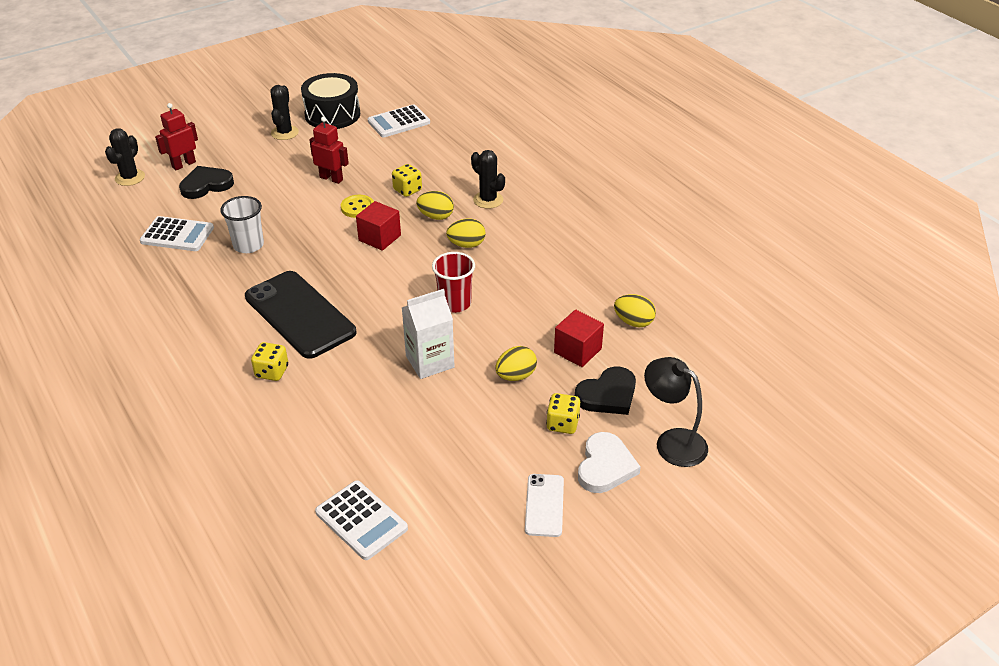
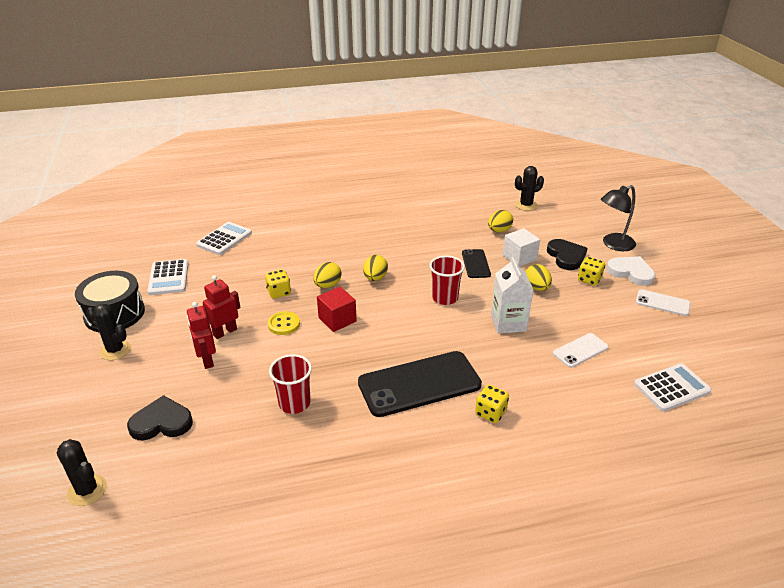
camera: 70 degrees left, 5 degrees down
white calculator [140,216,214,251] -> white calculator moved to [196,222,252,255]
red robot [155,103,198,170] -> red robot moved to [187,302,216,369]
black heart [179,166,234,199] -> black heart turned 90 degrees clockwise [127,395,193,440]
white cup [220,196,264,253] -> red cup [269,354,312,414]
black cactus [471,150,505,209] -> black cactus moved to [515,166,544,211]
red cube [554,310,604,367] -> white cube [503,228,540,267]
none -> black phone [462,249,491,278]
none -> white phone [553,333,609,368]

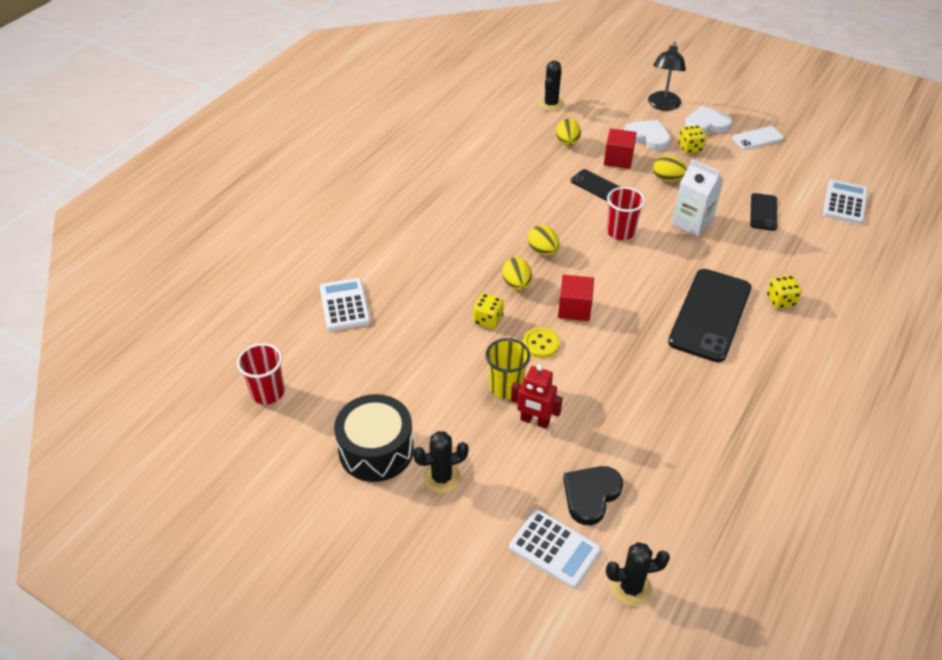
camera: 45 degrees left, 10 degrees up
white calculator [147,259,188,295] -> white calculator moved to [509,510,601,589]
red robot [203,275,240,339] -> yellow cup [486,338,530,399]
red cup [269,354,312,414] -> red cup moved to [237,343,284,405]
white cube [503,228,540,267] -> red cube [604,128,637,169]
black heart [547,239,588,270] -> white heart [624,120,671,150]
white phone [553,333,609,368] -> black phone [750,193,777,231]

